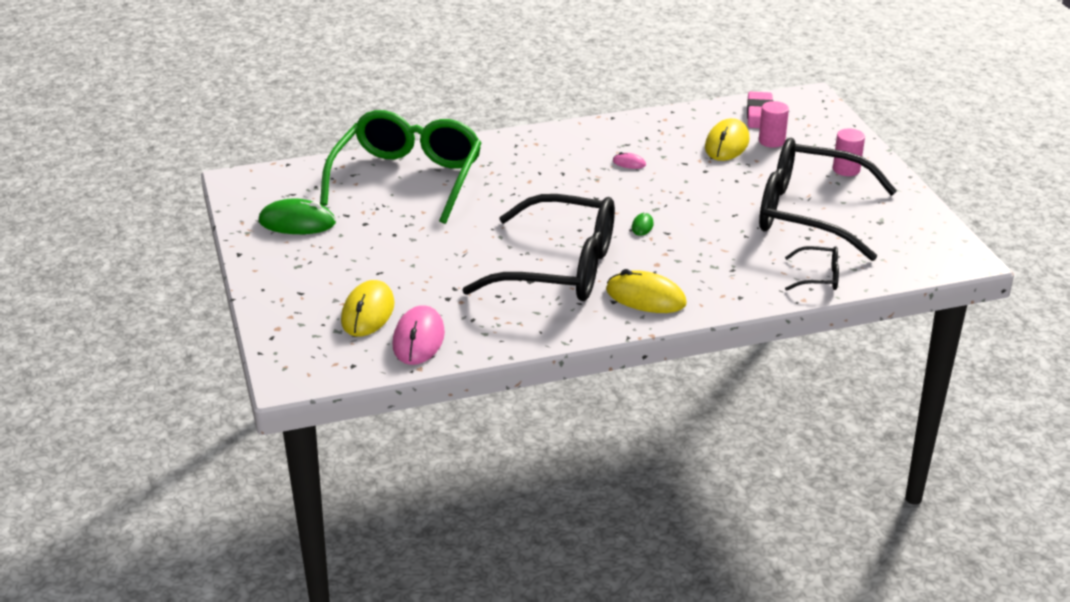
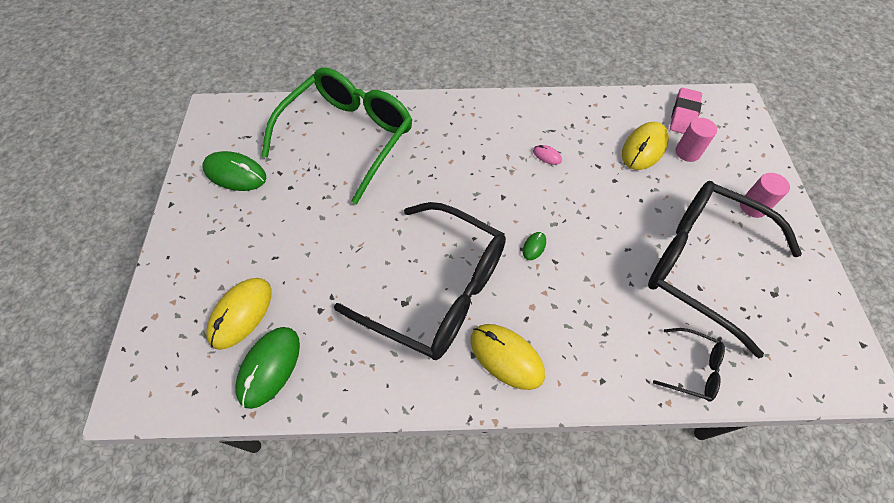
camera: 15 degrees right, 25 degrees up
pink mouse [392,305,445,365] -> green mouse [235,327,300,409]

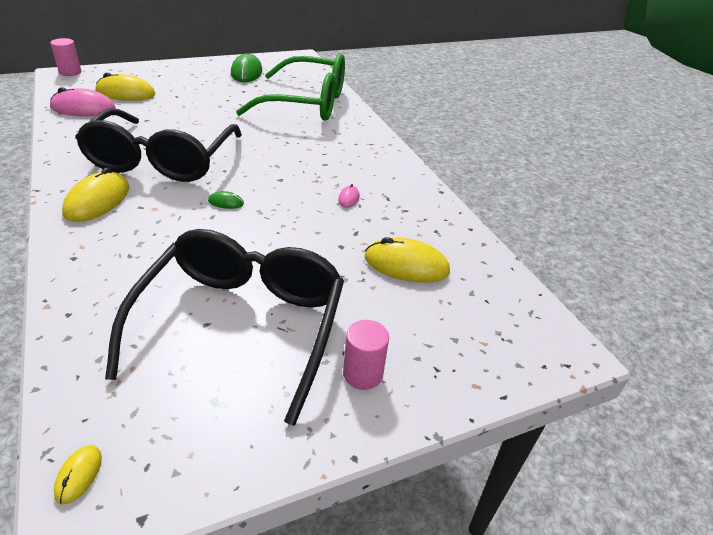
camera: 65 degrees right, 20 degrees down
green mouse [235,327,300,409] -> pink mouse [50,87,116,116]
black glasses [653,328,725,402] -> none
pink eraser [670,88,702,134] -> none
pink cylinder [675,118,717,162] -> pink cylinder moved to [50,38,81,76]
none -> yellow mouse [54,445,102,505]

